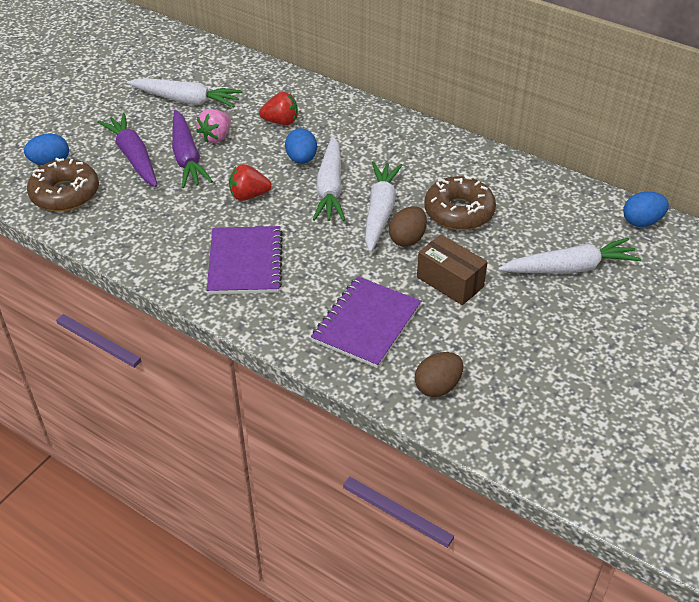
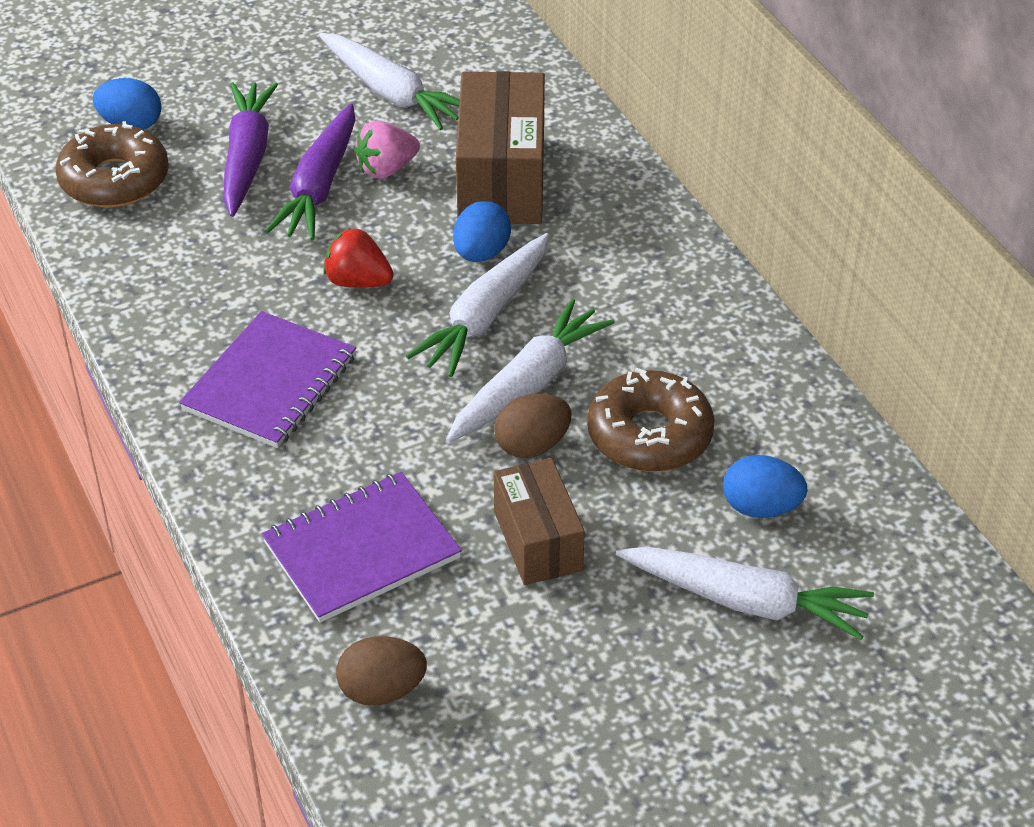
camera: 30 degrees right, 0 degrees up
red strawberry [259,91,298,125] -> brown box [456,71,545,224]
blue egg [623,192,669,227] -> blue egg moved to [723,455,808,518]

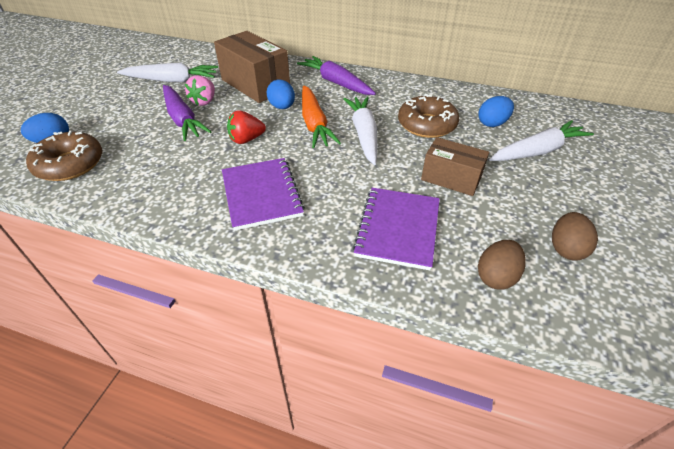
camera: 45 degrees left, 0 degrees up
purple carrot [223,82,278,217] -> purple carrot moved to [297,56,376,95]
white carrot [406,233,549,377] -> orange carrot [302,85,341,148]
brown egg [494,394,571,458] -> brown egg moved to [552,212,598,261]

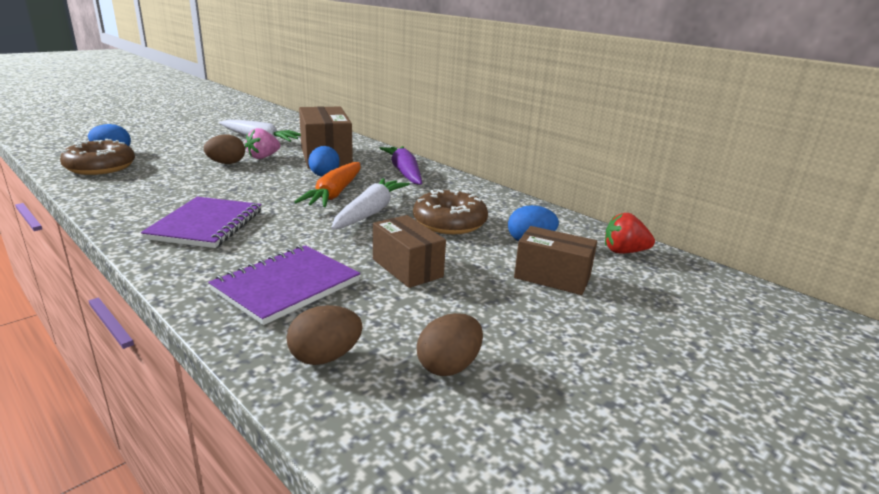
camera: 25 degrees right, 20 degrees down
purple carrot [163,85,212,141] -> brown egg [204,134,245,164]
red strawberry [227,110,266,144] -> red strawberry moved to [605,213,655,254]
white carrot [490,120,594,161] -> brown box [514,226,597,295]

